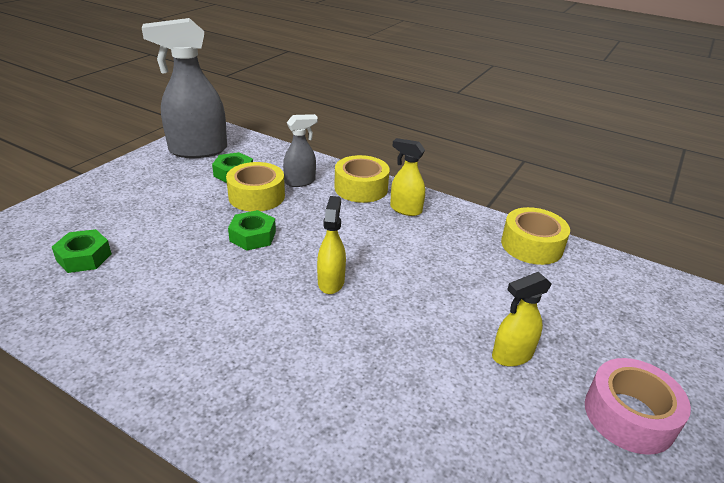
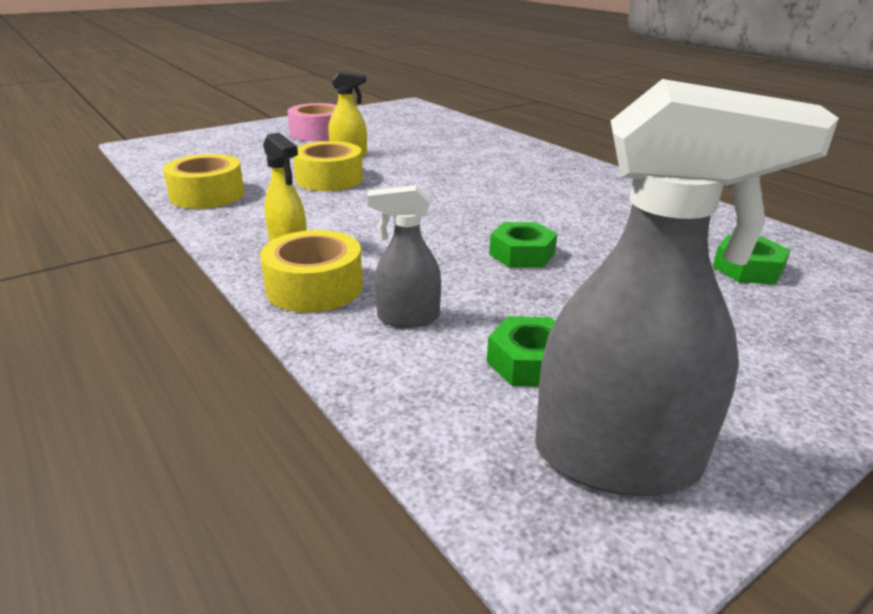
camera: 155 degrees left, 5 degrees down
yellow tape [226,162,285,212] -> yellow tape moved to [293,141,363,191]
yellow spray bottle [317,196,346,294] -> none

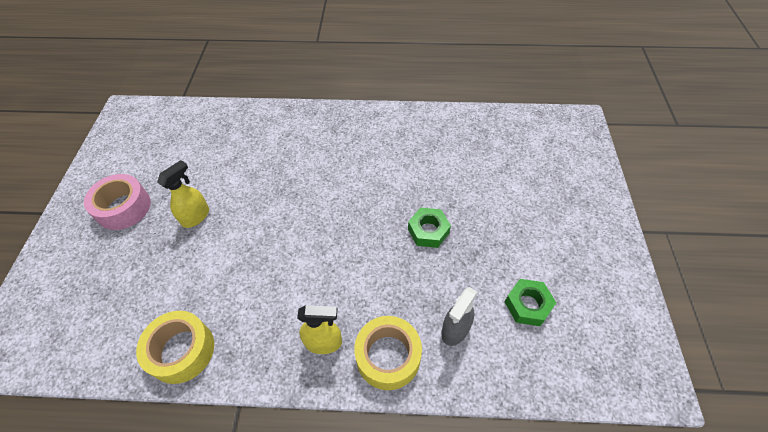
camera: 50 degrees left, 25 degrees up
yellow tape [293,141,363,191] -> none
grey spray bottle [535,79,839,496] -> none
green nut [713,235,791,285] -> none

